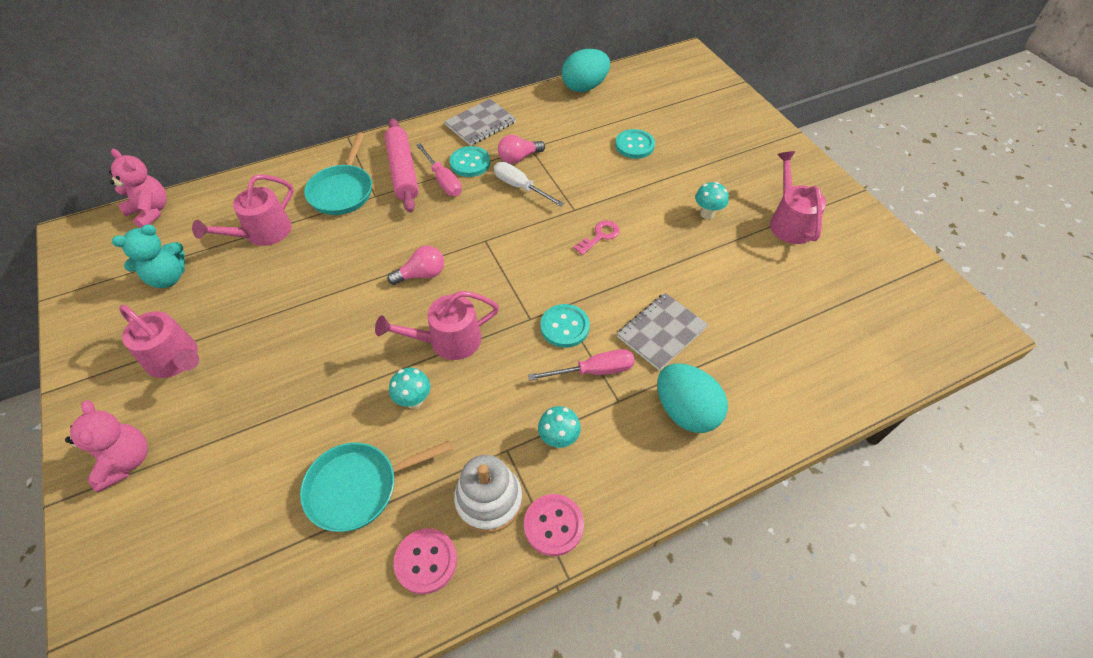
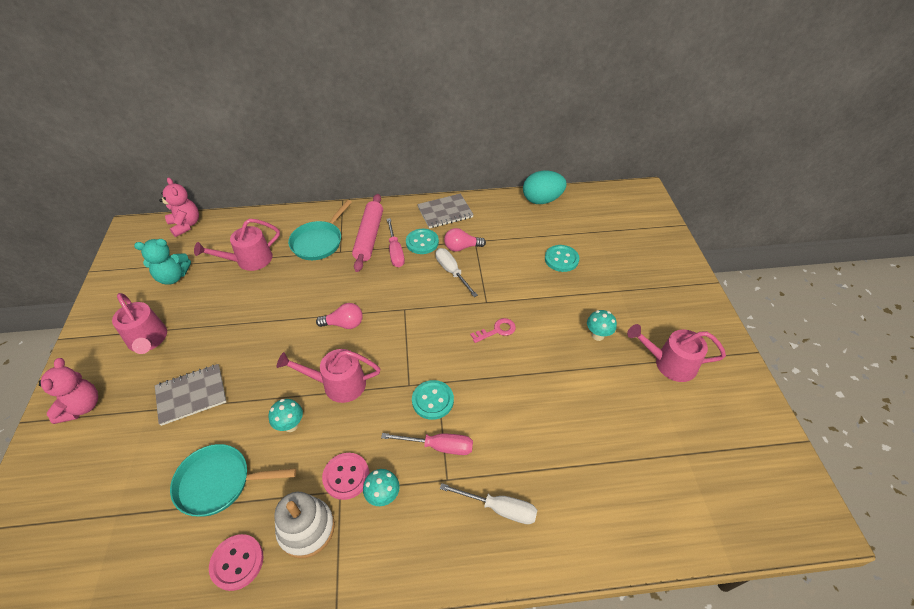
camera: 20 degrees right, 5 degrees down
pink button [524,494,584,556] -> pink button moved to [322,453,370,500]
grey notebook [617,293,708,371] -> grey notebook moved to [155,364,226,426]
turquoise egg [657,363,728,433] -> white screwdriver [440,483,537,524]
pink watering can [770,151,826,244] -> pink watering can turned 90 degrees counterclockwise [627,324,726,382]

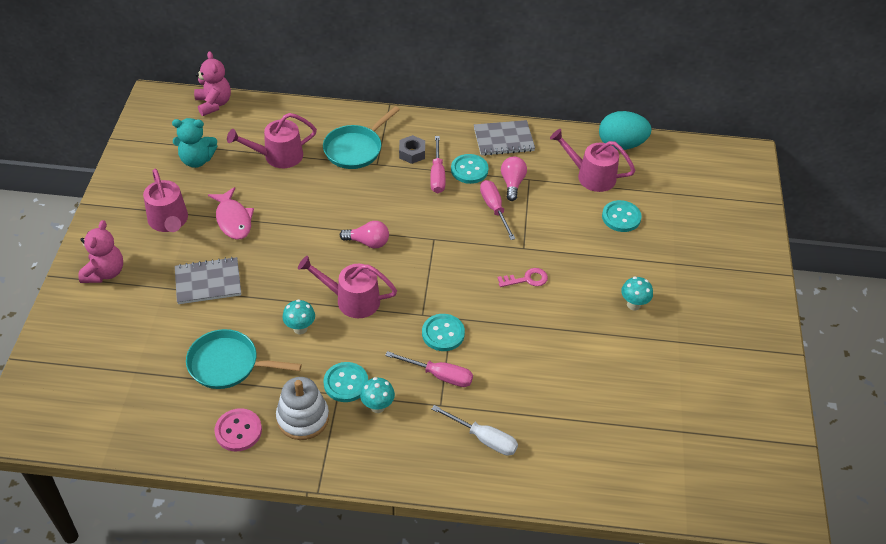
camera: 10 degrees right, 0 degrees up
pink button [322,453,370,500] -> turquoise button [324,362,368,402]
pink rolling pin [352,194,383,272] -> grey nut [399,135,425,164]
white screwdriver [435,248,478,297] -> pink screwdriver [480,180,516,240]
pink light bulb [444,228,486,252] -> pink light bulb turned 90 degrees clockwise [501,156,527,201]
pink watering can [627,324,726,382] -> pink watering can moved to [550,129,635,192]
none -> pink fish [208,187,254,240]

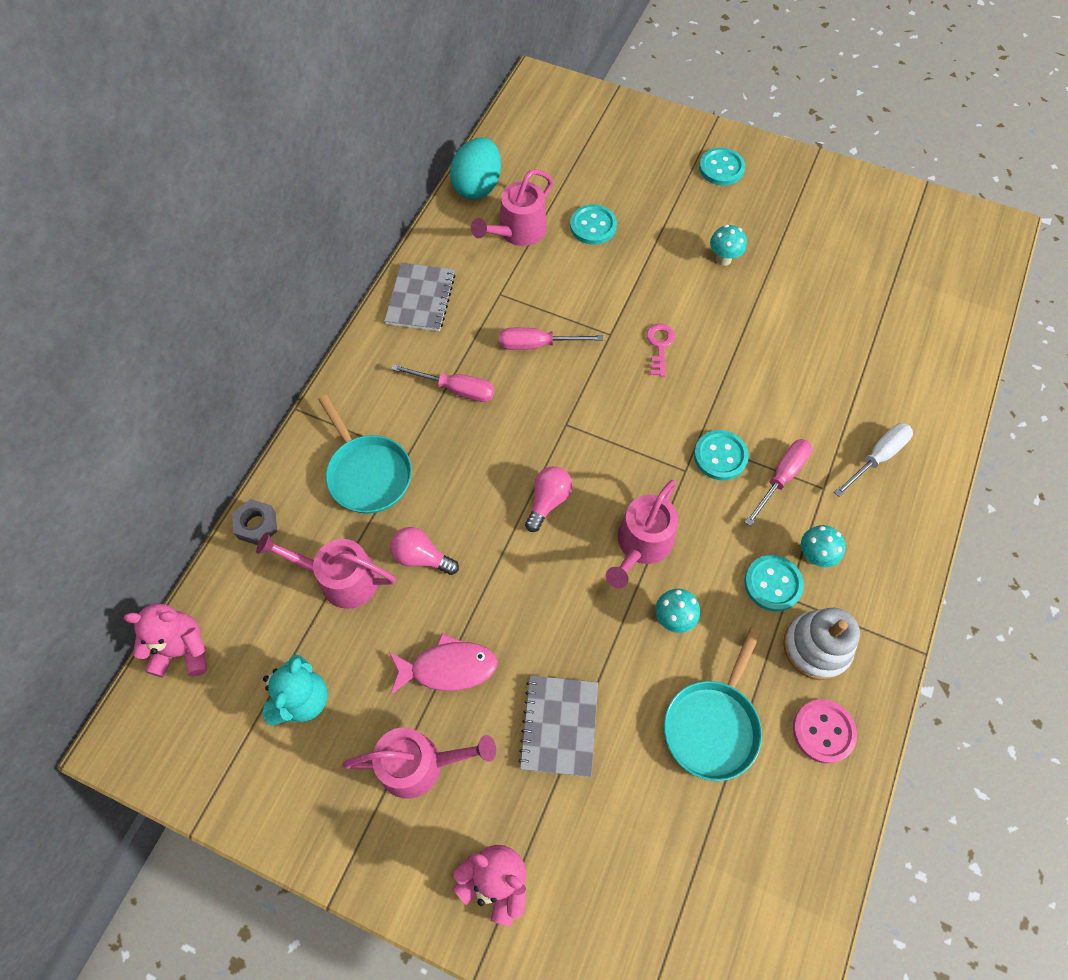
camera: 70 degrees left, 15 degrees up
pink watering can [227,113,317,168] -> pink watering can turned 105 degrees clockwise [256,532,396,609]
grey nut [399,135,425,164] -> grey nut moved to [232,499,277,545]
turquoise button [451,154,489,184] -> turquoise button moved to [699,148,745,185]
pink light bulb [501,156,527,201] -> pink light bulb moved to [390,527,459,575]

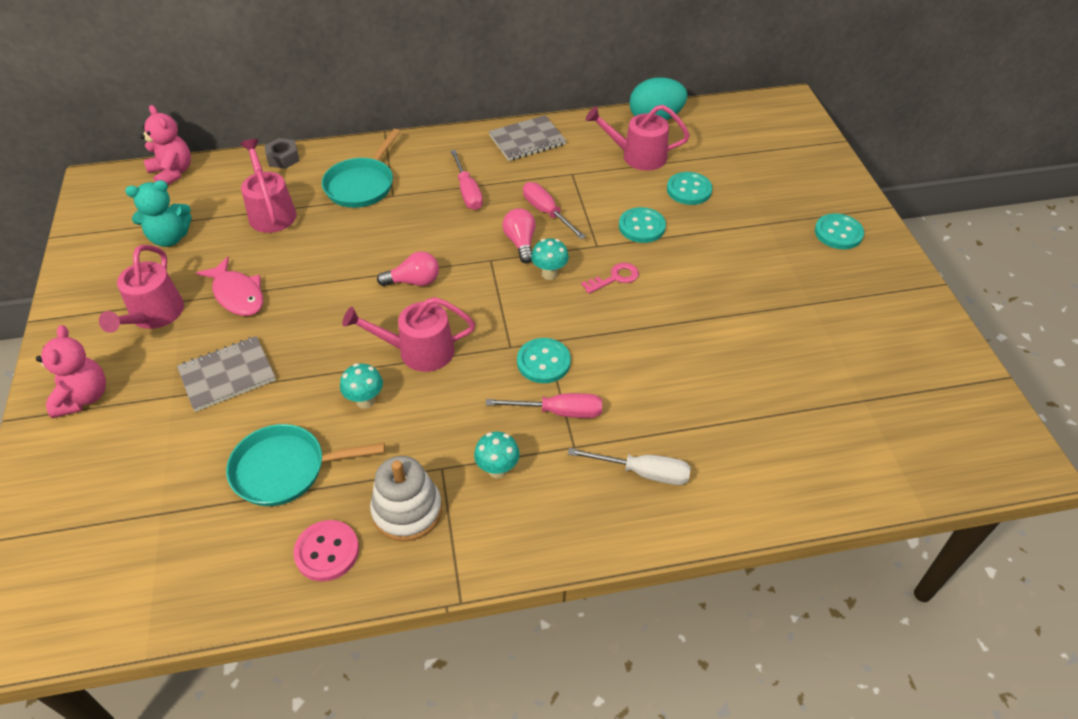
camera: 55 degrees right, 15 degrees down
pink watering can [342,727,496,799] -> pink watering can turned 45 degrees clockwise [99,245,184,333]
pink light bulb [390,527,459,575] -> pink light bulb moved to [502,208,536,264]
turquoise mushroom [710,225,747,266] -> turquoise mushroom moved to [531,238,569,280]
turquoise button [744,555,804,612] -> turquoise button moved to [619,207,666,243]

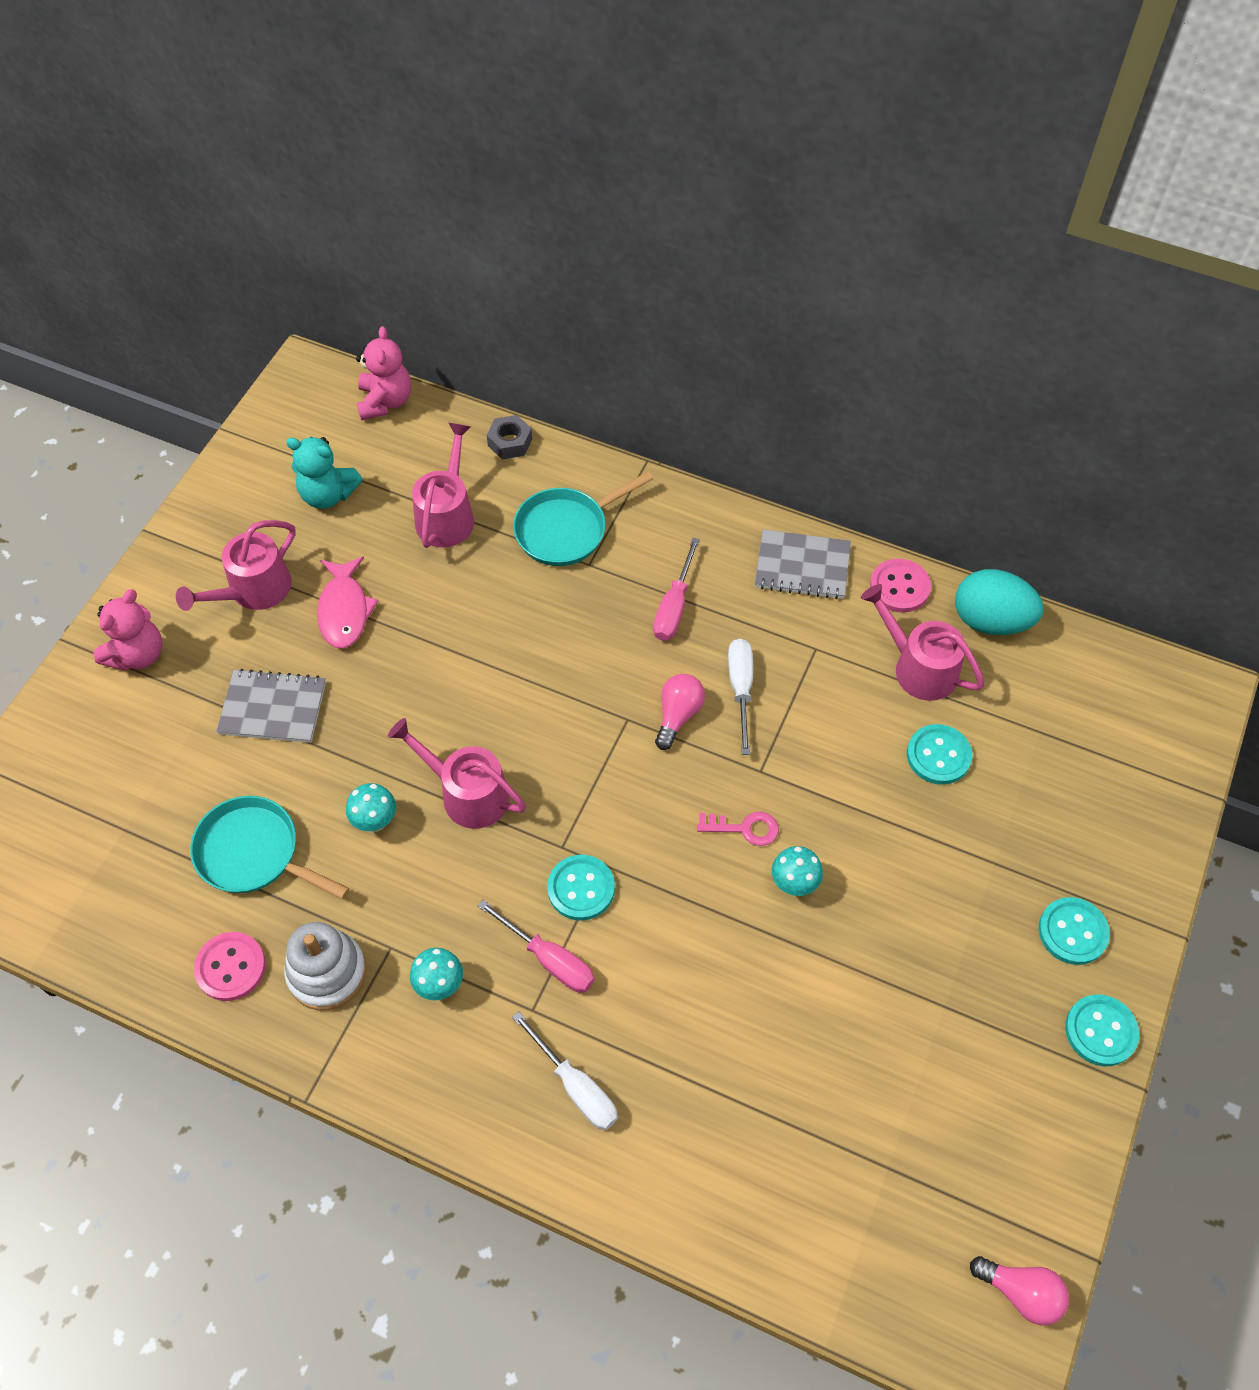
camera: 35 degrees right, 10 degrees up
pink light bulb [377,251,439,286] -> pink light bulb moved to [970,1256,1069,1325]
pink screwdriver [523,182,586,239] -> white screwdriver [728,639,753,755]
turquoise mushroom [531,238,569,280] -> turquoise mushroom moved to [772,846,823,896]
turquoise button [619,207,666,243] -> turquoise button moved to [1065,994,1139,1066]
none -> pink button [870,559,931,613]

